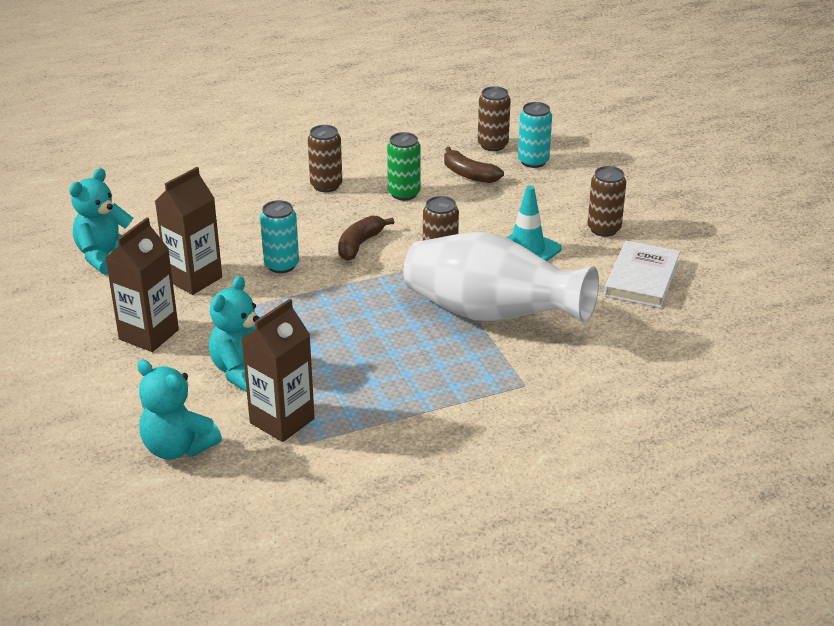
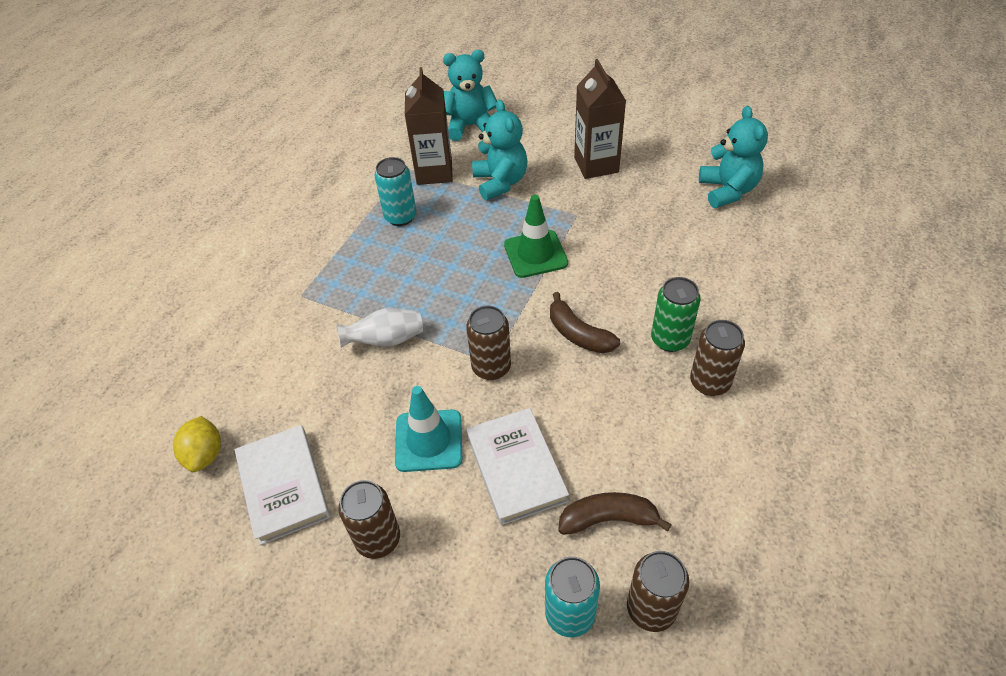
camera: 140 degrees right, 15 degrees up
brown carton [155,167,222,295] -> none
turquoise can [260,200,299,273] -> turquoise can moved to [374,157,417,226]
brown banana [338,215,394,261] -> brown banana turned 150 degrees clockwise [550,292,620,353]
green can [387,132,421,200] -> green can moved to [651,277,701,352]
white vase [404,232,599,323] -> white vase [336,308,423,348], size x0.42
none -> yellow lemon [173,416,221,472]
none -> white book [466,408,569,525]
none -> green traffic cone [504,195,568,278]

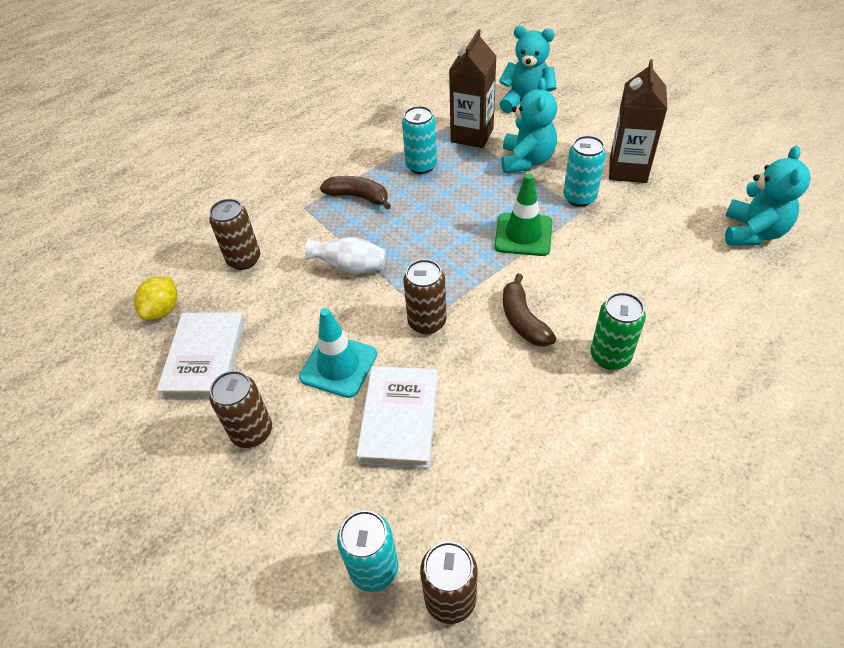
camera: 25 degrees right, 0 degrees up
brown banana [558,492,672,535] -> brown banana moved to [320,176,391,209]
brown can [690,320,745,396] -> brown can moved to [209,199,260,270]
none -> turquoise can [563,136,606,207]

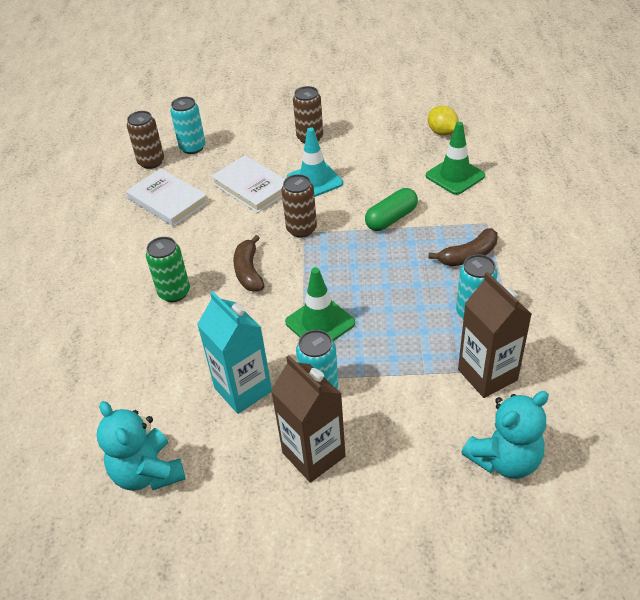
camera: 130 degrees right, 5 degrees down
white book [157,312,245,399] -> white book moved to [126,169,208,227]
brown can [209,199,260,270] -> green traffic cone [426,122,485,195]
white vase [305,237,386,274] -> green capsule [365,188,418,231]
turquoise teddy bear [501,78,557,173] -> none
brown banana [503,274,556,347] -> brown banana turned 120 degrees counterclockwise [233,235,264,292]
none -> turquoise carton [197,291,272,414]

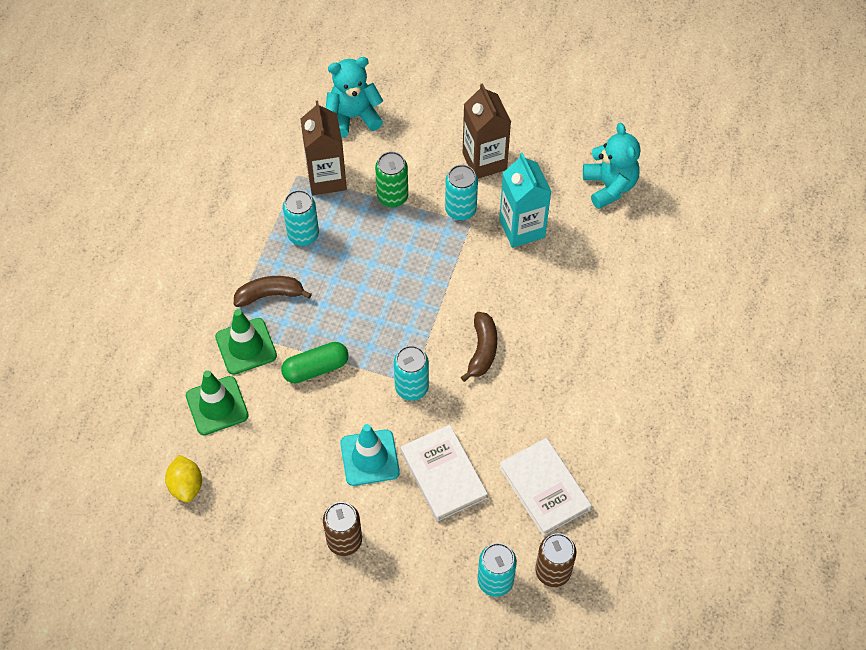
camera: 165 degrees left, 15 degrees up
green can [146,237,190,302] -> green can moved to [375,152,408,207]
brown can [282,174,317,238] -> turquoise can [394,345,429,401]
green traffic cone [285,268,355,341] -> green traffic cone moved to [215,309,277,375]

